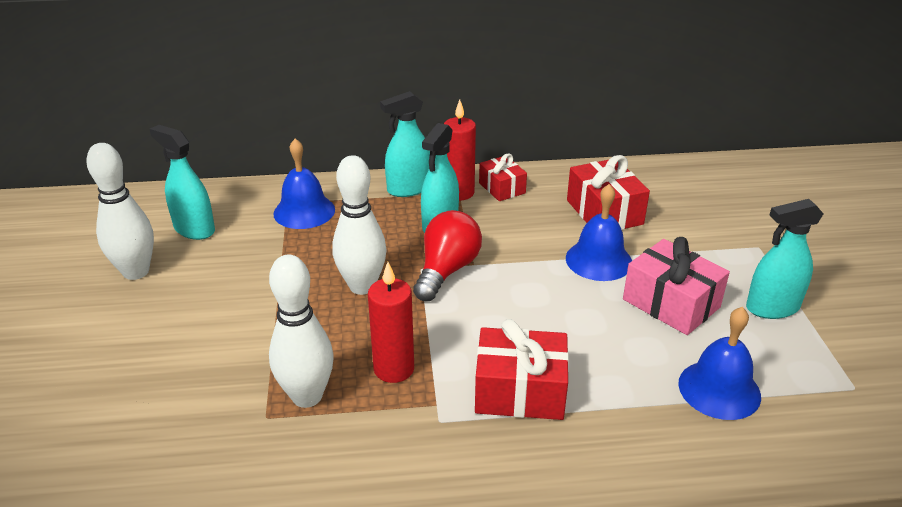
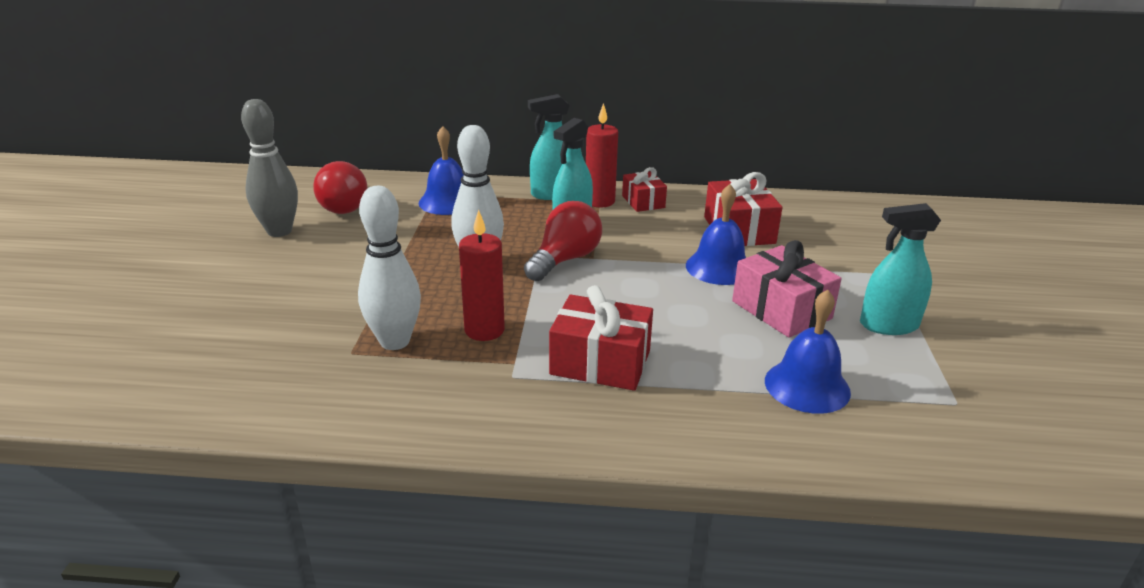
camera: 10 degrees right, 5 degrees down
white bowling pin [86,143,154,280] -> grey bowling pin [241,99,298,237]
turquoise spray bottle [150,125,215,240] -> red light bulb [313,161,367,214]

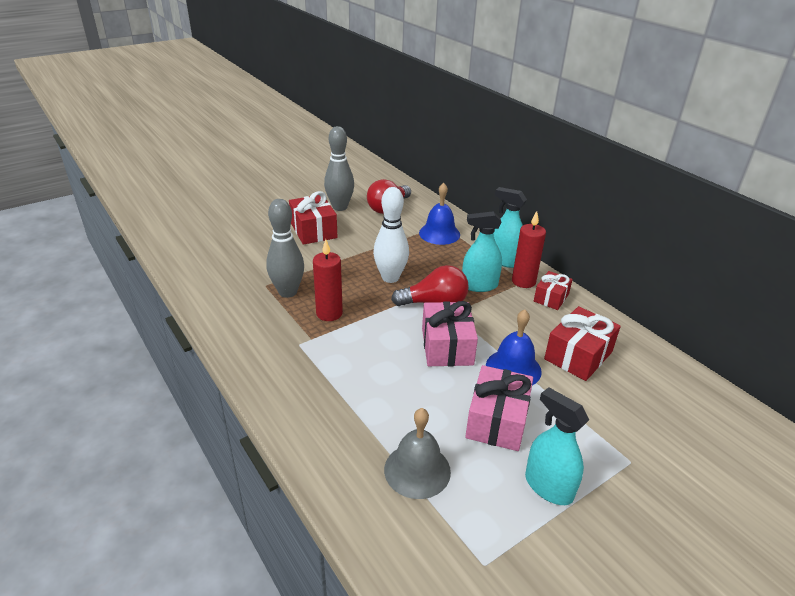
camera: 50 degrees right, 5 degrees up
white bowling pin [358,186,421,350] -> grey bowling pin [266,199,304,298]
red gift [549,285,653,391] -> red gift moved to [289,191,337,245]
blue bell [765,289,851,414] -> grey bell [384,408,451,499]
none -> pink gift [422,301,478,366]

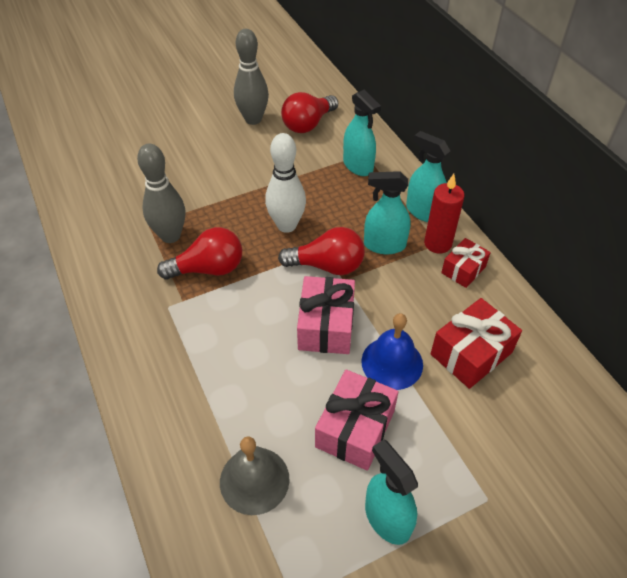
camera: 10 degrees right, 15 degrees up
red gift [289,191,337,245] -> none
red candle [313,239,343,321] -> red light bulb [157,227,242,280]
blue bell [419,183,460,245] -> turquoise spray bottle [343,90,381,176]

